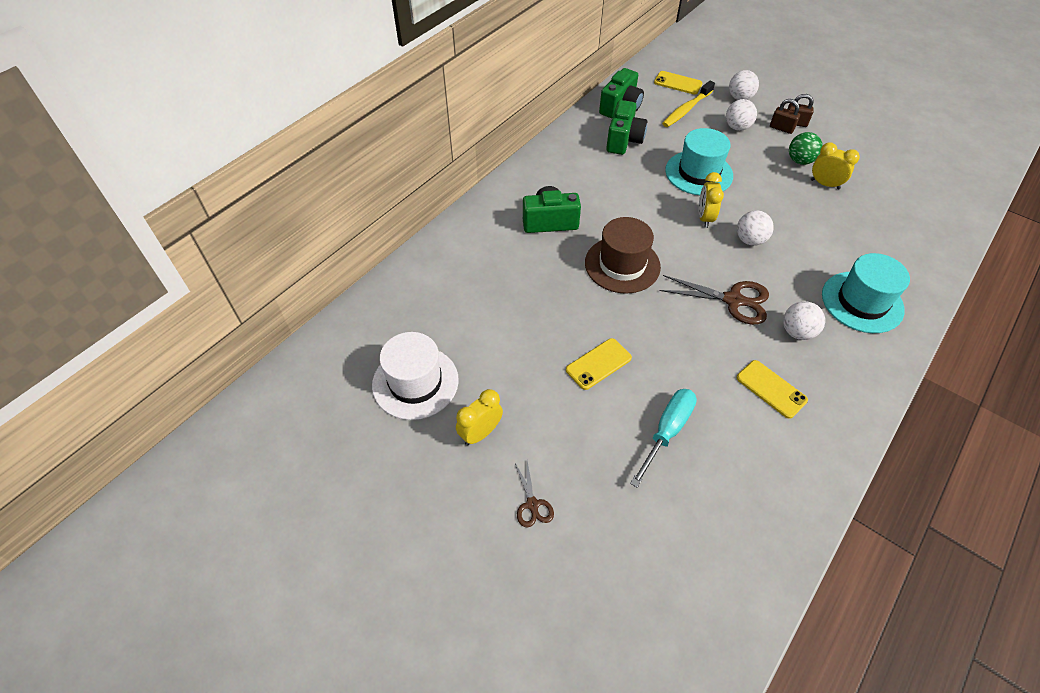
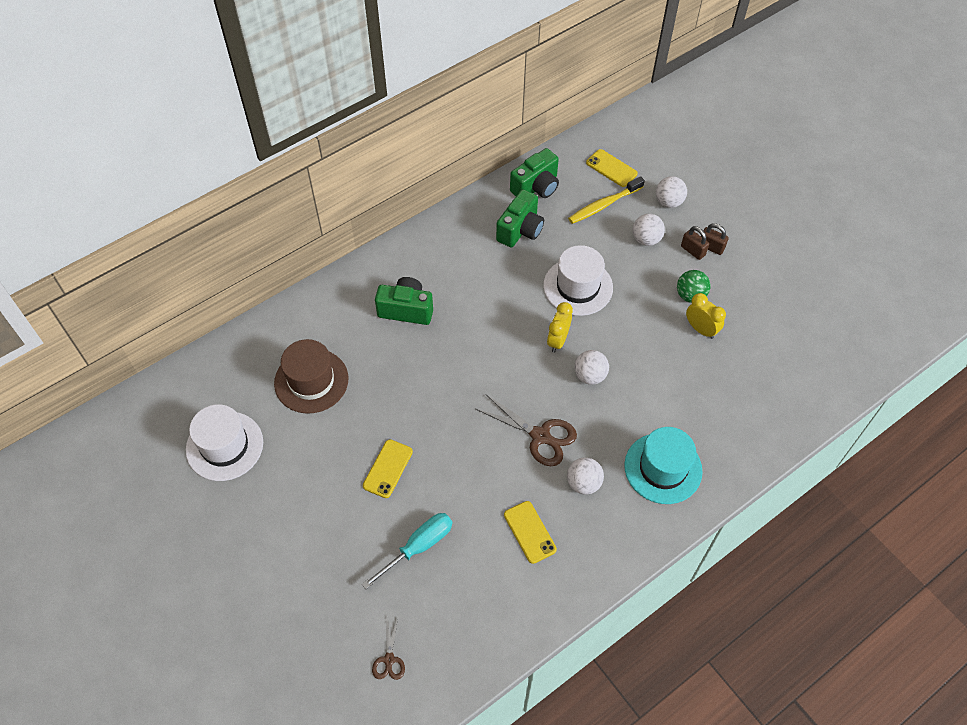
camera: 15 degrees right, 5 degrees up
yellow clock [456,389,503,446] -> none
brown scissors [515,461,554,528] -> brown scissors moved to [372,618,405,680]
yellow phone [566,338,632,390] -> yellow phone turned 45 degrees counterclockwise [363,439,413,498]
brown hat [585,217,661,294] -> brown hat moved to [274,339,348,414]
turquoise hat [665,128,733,195] -> white hat [543,245,613,316]

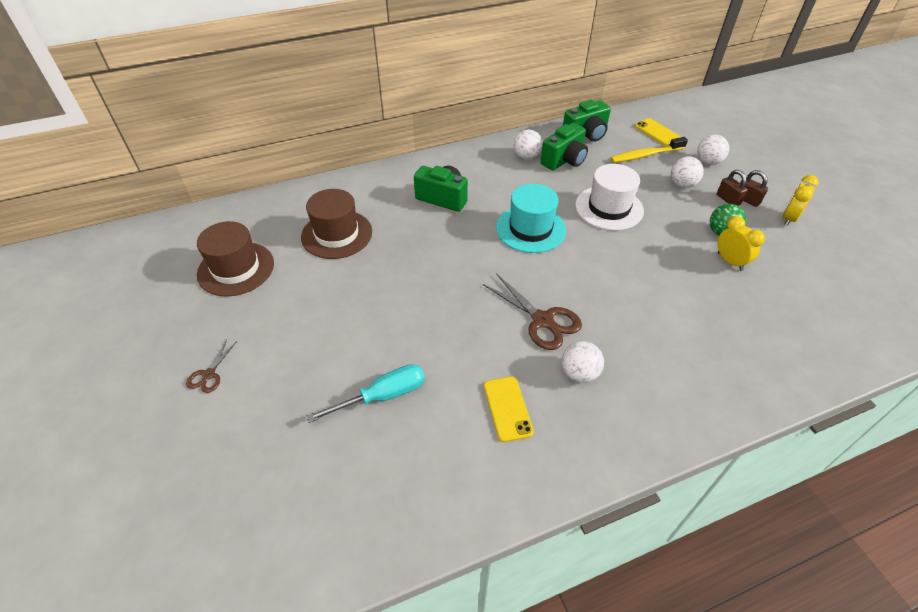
camera: 15 degrees right, 10 degrees down
white hat [186,404,263,481] -> brown hat [197,221,274,297]
yellow phone [363,439,413,498] -> none
brown scissors [372,618,405,680] -> brown scissors moved to [186,340,237,393]
yellow clock [547,302,573,353] -> yellow clock moved to [783,175,819,226]
white ball [574,350,609,385] -> white ball moved to [514,130,543,160]
turquoise hat [624,427,703,504] -> turquoise hat moved to [496,183,566,253]

